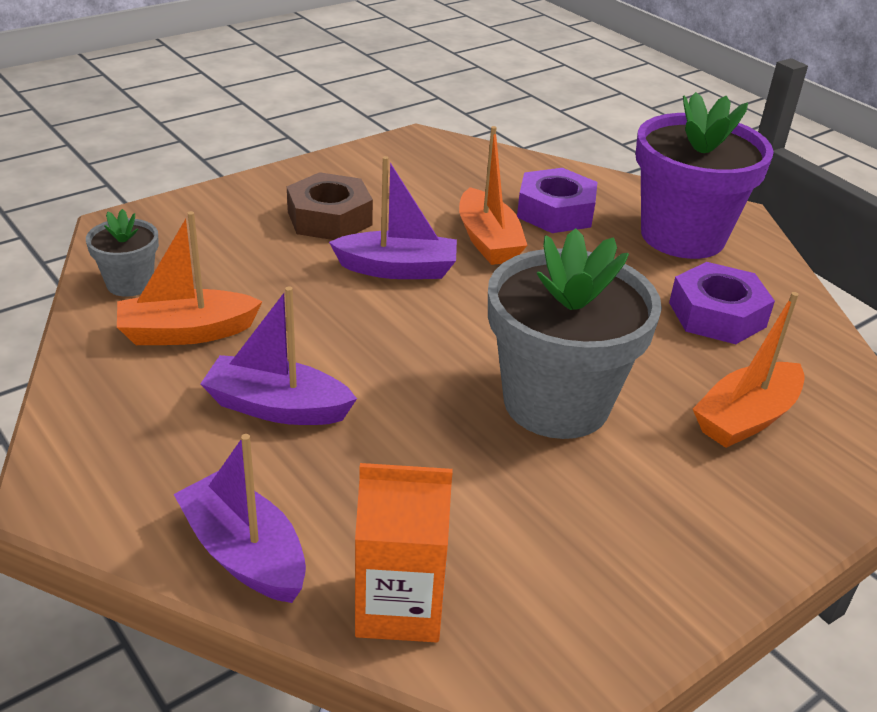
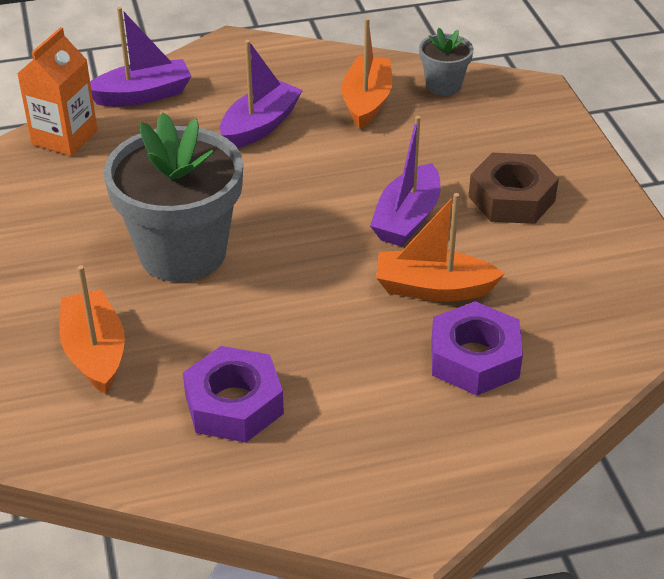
camera: 115 degrees right, 5 degrees up
purple flower pot [636,92,774,259] -> none

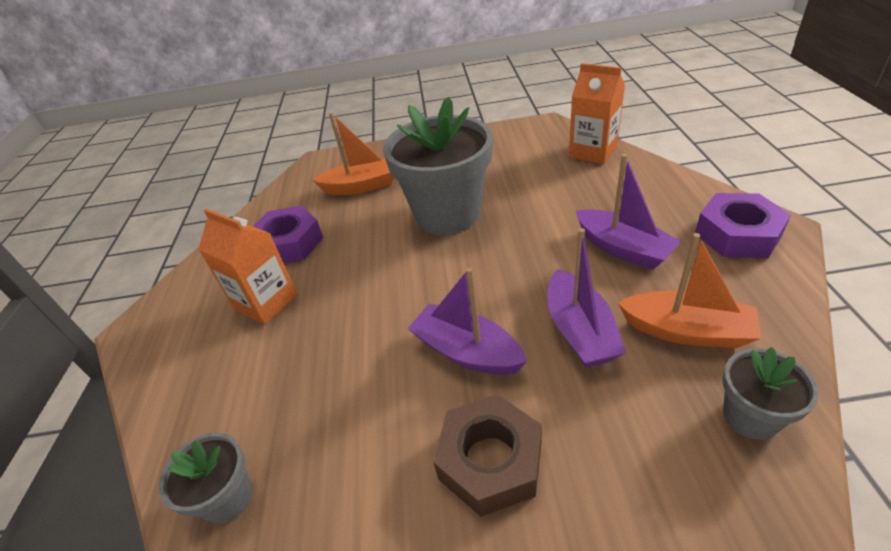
camera: 105 degrees right, 0 degrees up
purple boat [90,7,191,106] -> purple boat moved to [548,228,626,367]
orange boat [376,193,504,301] -> none
purple nut [431,301,523,396] -> purple nut moved to [695,193,791,258]
none -> grey flower pot [159,433,253,524]
none -> orange carton [198,209,298,325]

